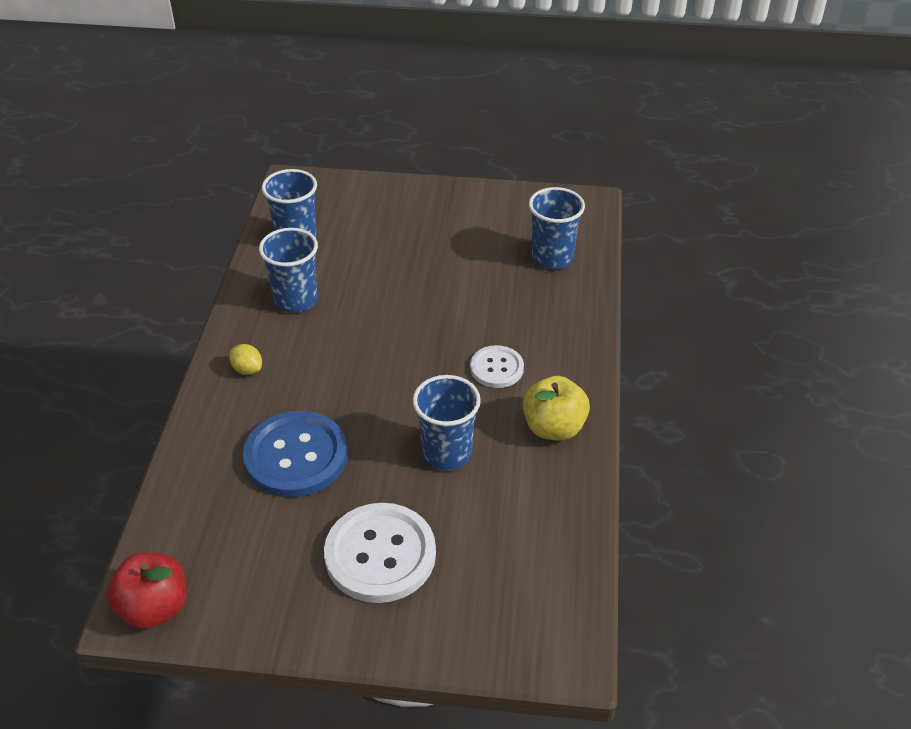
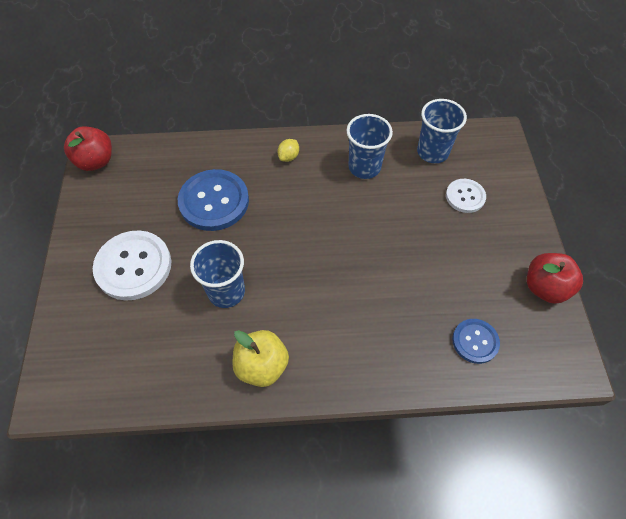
camera: 80 degrees right, 15 degrees up
white button [470,345,524,388] -> white button moved to [446,179,486,213]
blue cup [529,187,585,269] -> blue button [452,319,500,364]
none -> red apple [527,253,583,304]

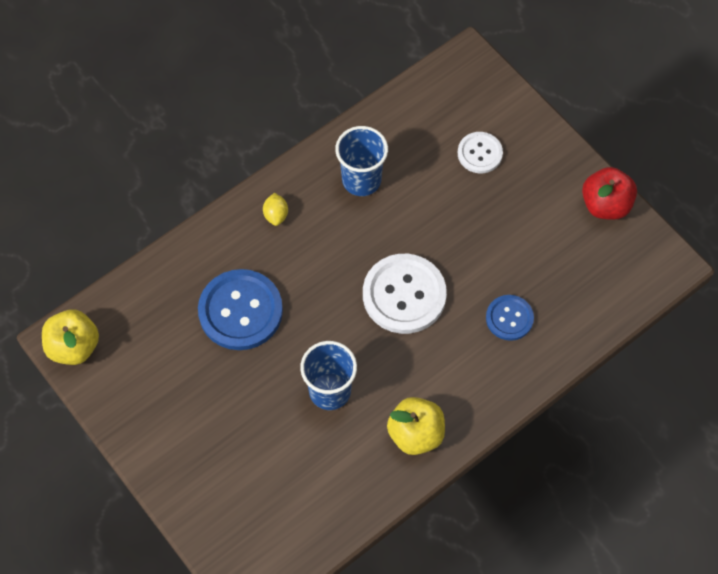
camera: 35 degrees left, 5 degrees up
red apple [64,126,112,171] -> yellow apple [42,309,99,365]
white button [93,230,171,300] -> white button moved to [363,254,447,334]
blue cup [417,99,467,163] -> none
blue button [452,319,500,364] -> blue button moved to [486,295,534,341]

